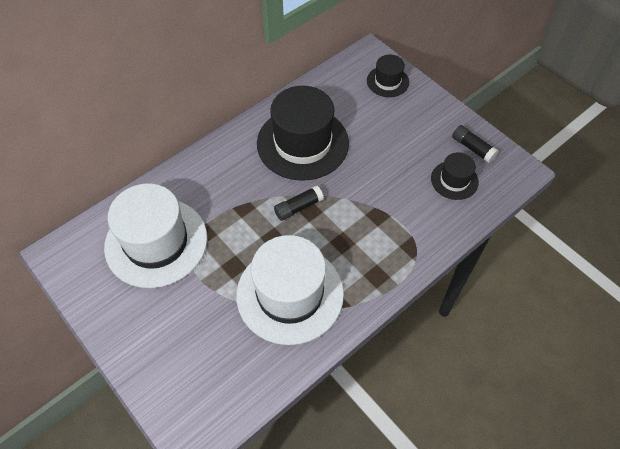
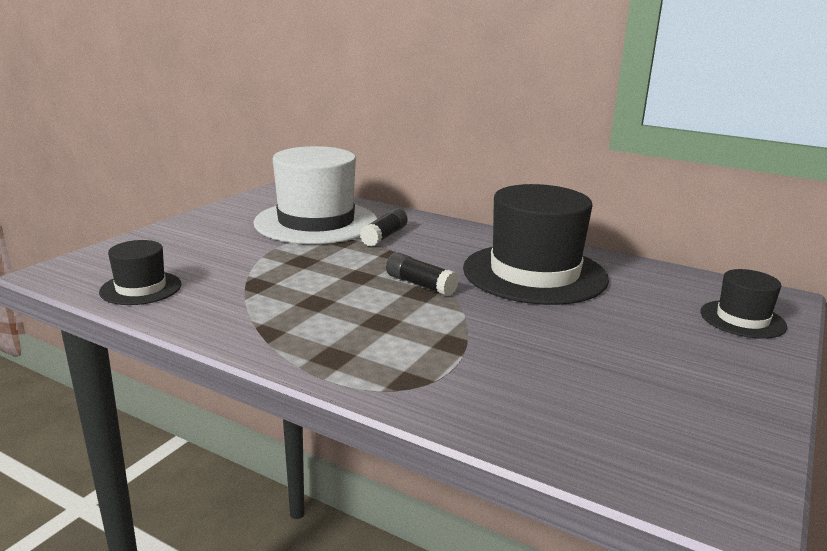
camera: 70 degrees right, 35 degrees down
white hat [236,235,344,345] -> none
black hat [431,152,479,200] -> black hat moved to [99,240,182,305]
black glue stick [452,125,498,163] -> black glue stick moved to [360,208,408,247]

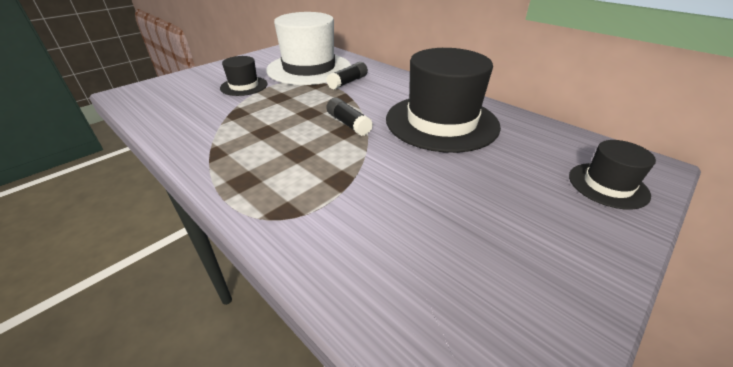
camera: 15 degrees right, 15 degrees up
black hat [99,240,182,305] -> black hat moved to [220,56,268,96]

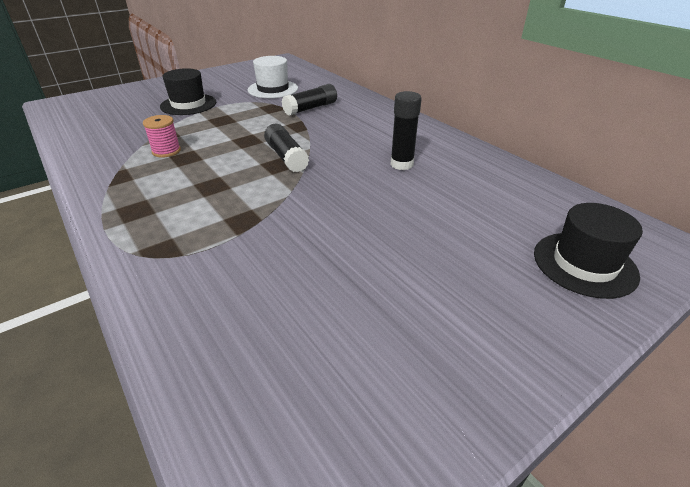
camera: 10 degrees right, 0 degrees up
white hat [266,12,351,85] -> white hat [248,56,298,98], size x0.49
black hat [386,48,501,153] -> black glue stick [391,91,422,170]
none -> pink spool [143,115,181,158]

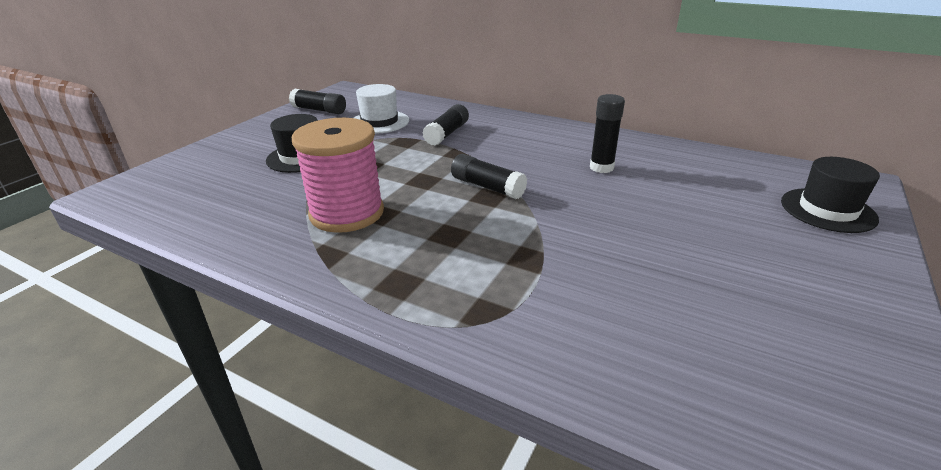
camera: 25 degrees left, 5 degrees down
pink spool [143,115,181,158] -> pink spool [292,118,384,233], size x2.16
none -> black glue stick [289,89,346,114]

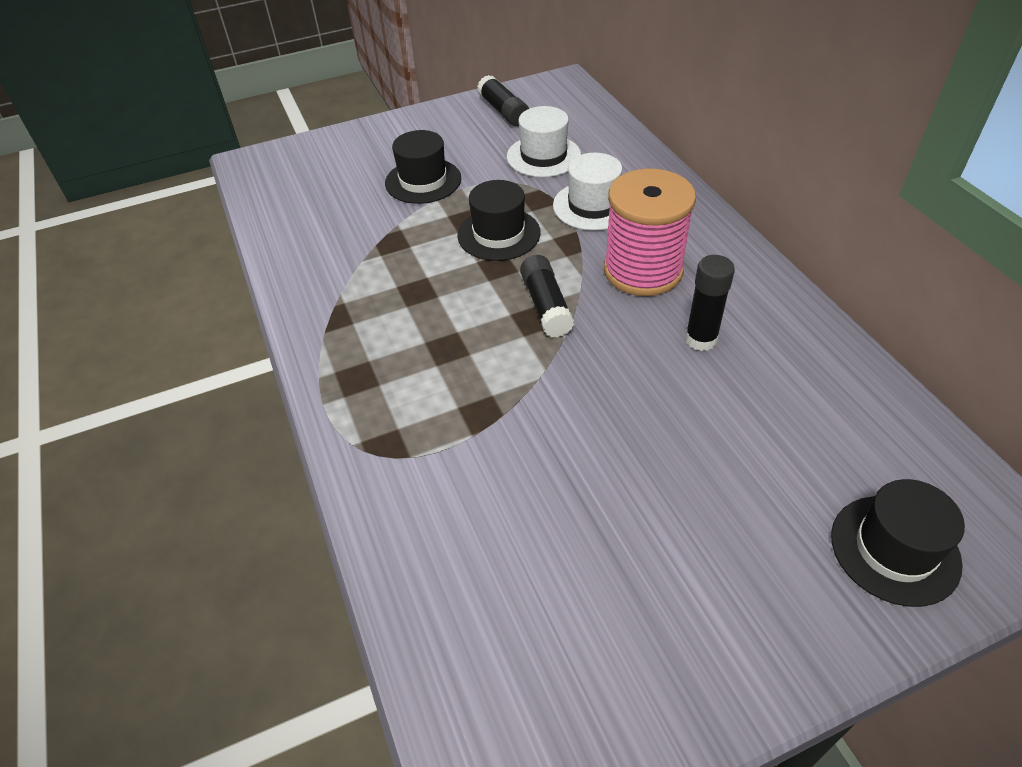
camera: 40 degrees right, 15 degrees up
pink spool [292,118,384,233] -> pink spool moved to [604,168,696,296]
black glue stick [422,104,469,146] -> white hat [553,153,623,231]
none -> black hat [457,180,541,261]

